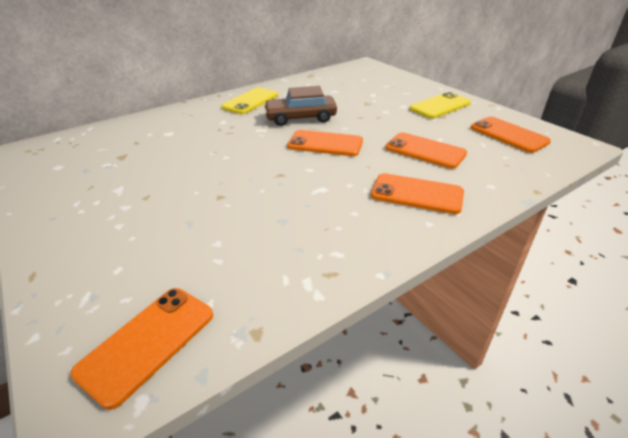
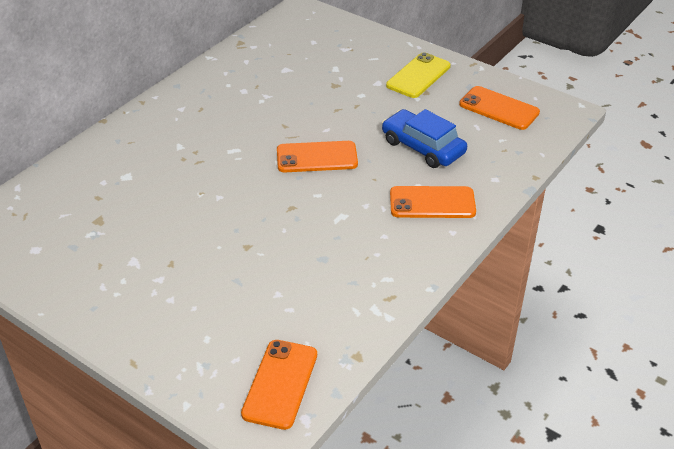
camera: 20 degrees left, 5 degrees up
yellow phone [221,87,278,114] -> none
brown car [264,86,337,126] -> none
orange phone [385,132,467,169] -> blue car [382,109,467,168]

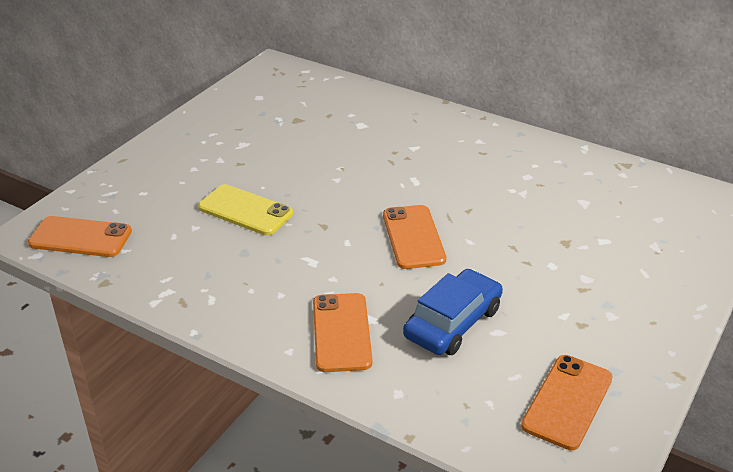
camera: 85 degrees right, 5 degrees down
yellow phone [386,52,451,98] -> yellow phone moved to [198,184,293,235]

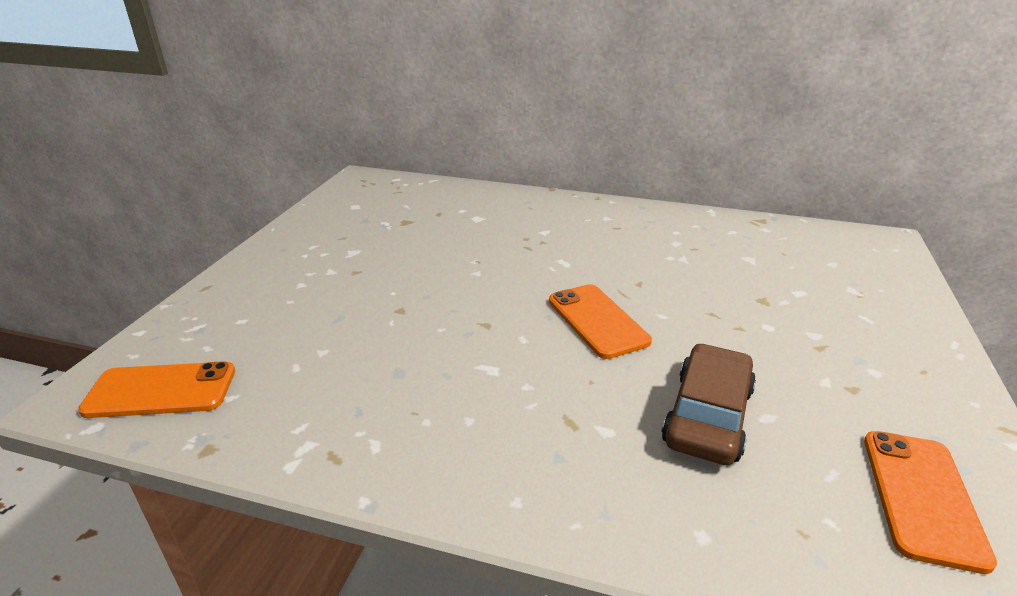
camera: 15 degrees left, 5 degrees down
yellow phone [198,184,293,235] -> none
orange phone [313,293,373,372] -> none
blue car [403,269,503,355] -> brown car [661,343,756,465]

